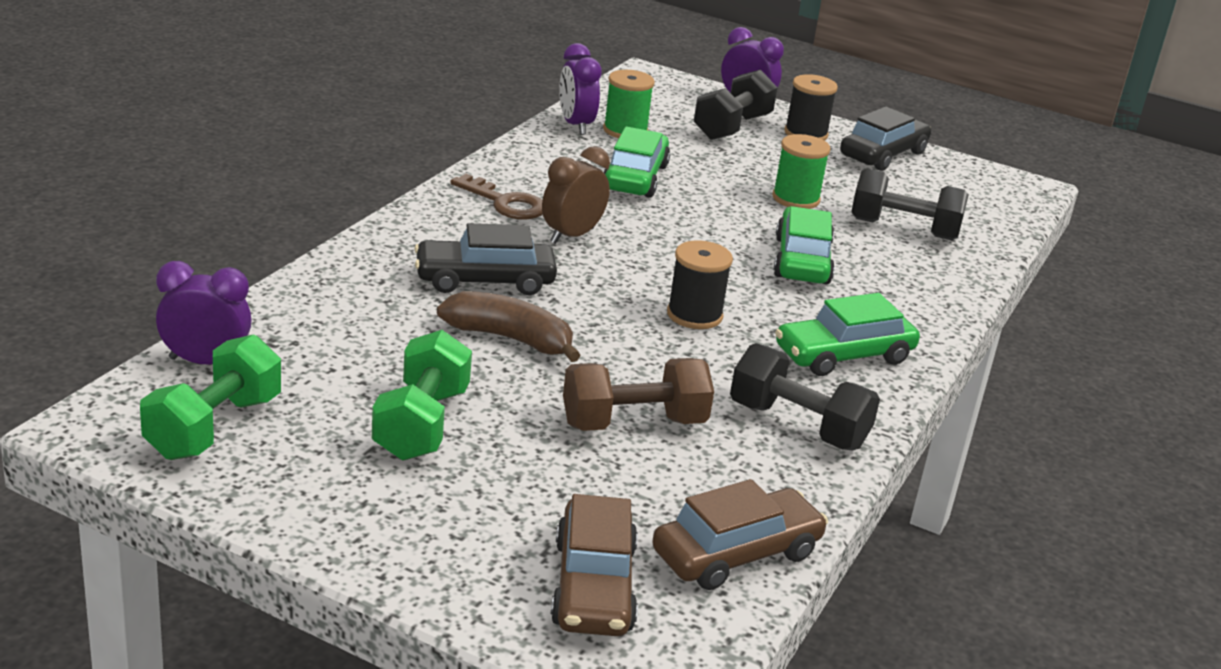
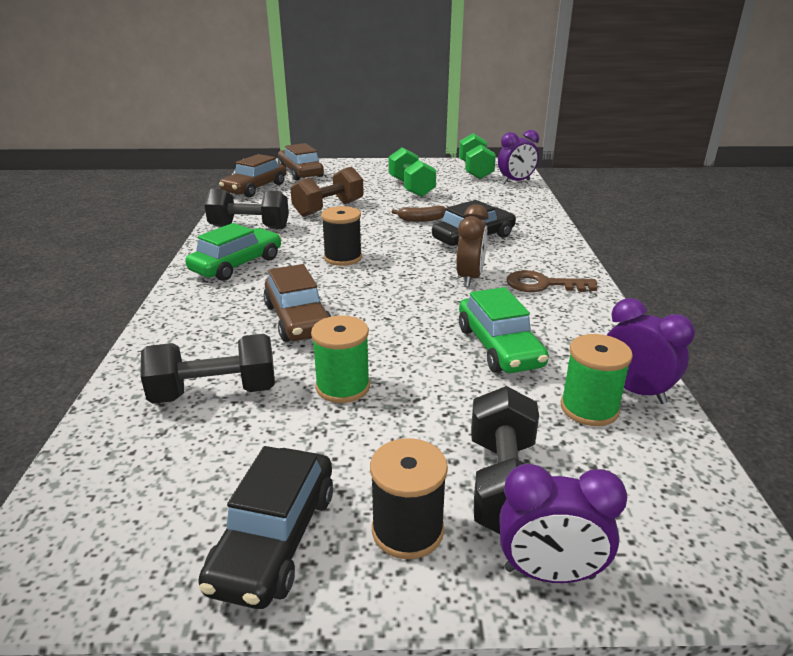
camera: 155 degrees right, 0 degrees up
brown banana [437,291,581,362] -> brown banana [392,205,446,222], size x0.63
green car [774,206,835,284] -> brown car [263,264,331,342]

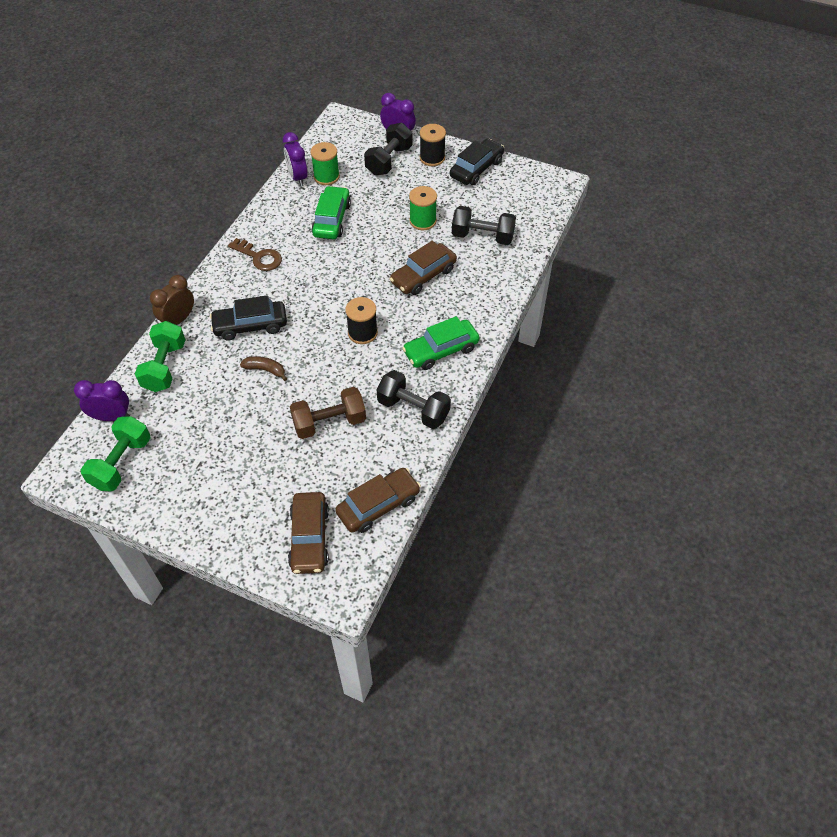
camera: 155 degrees left, 25 degrees up
brown car [263,264,331,342] -> brown car turned 135 degrees counterclockwise [390,241,457,295]
green dumbbell [389,147,436,197] -> green dumbbell moved to [135,321,186,392]
brown clock [456,204,489,287] -> brown clock moved to [150,275,194,325]

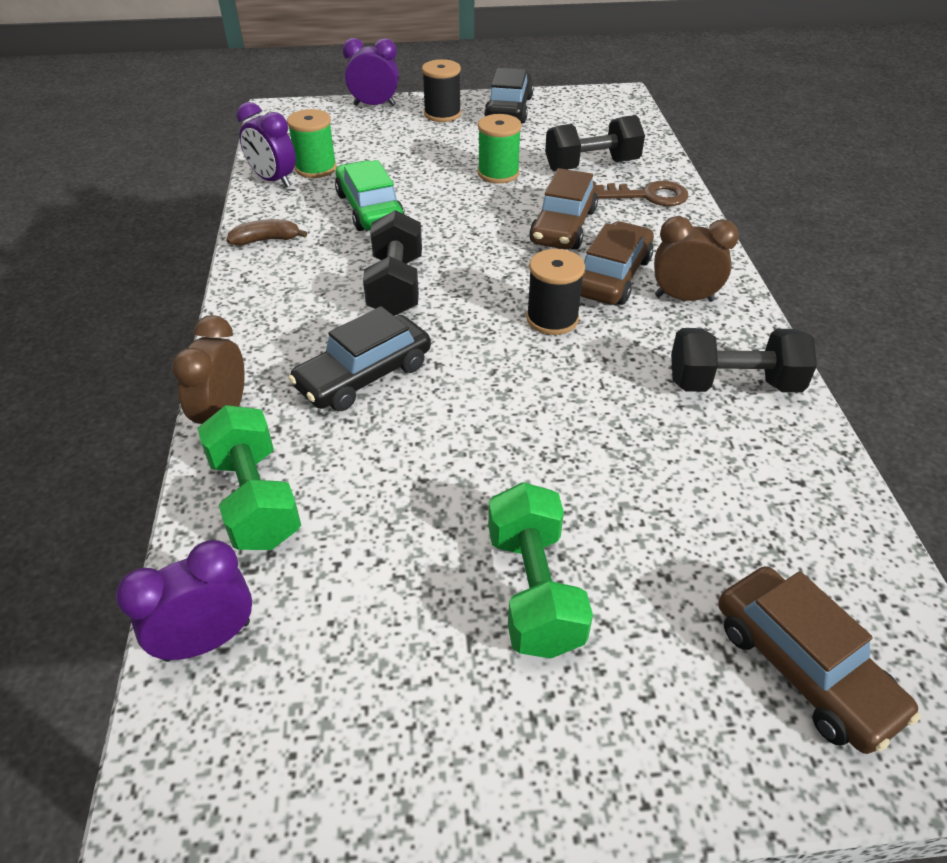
camera: 30 degrees left, 10 degrees down
green dumbbell [80,416,150,491] -> green dumbbell moved to [488,482,593,658]
brown key [228,238,282,271] -> brown key moved to [596,181,688,206]
brown banana [240,356,287,381] -> brown banana moved to [227,219,307,246]
brown dumbbell [290,387,366,439] -> none
brown car [335,468,421,533] -> brown car moved to [580,221,654,305]
black dumbbell [364,123,413,176] -> black dumbbell moved to [363,210,422,316]
green car [402,316,480,370] -> brown clock [654,216,739,302]

